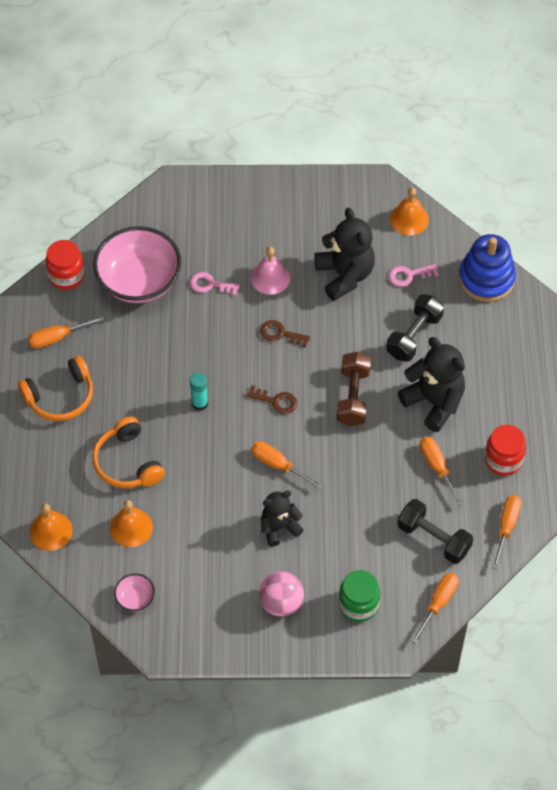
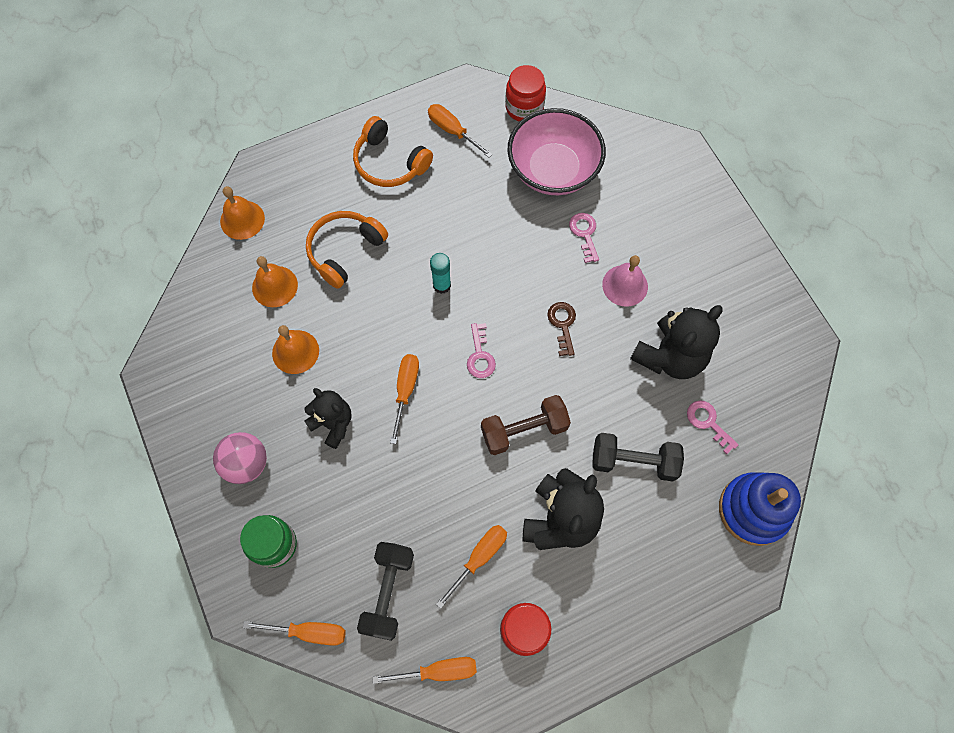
camera: 65 degrees right, 10 degrees up
pink bowl [114,574,155,611] -> none
brown key [246,385,297,414] -> pink key [467,323,496,378]
orange bell [390,187,429,235] -> orange bell moved to [272,325,319,374]

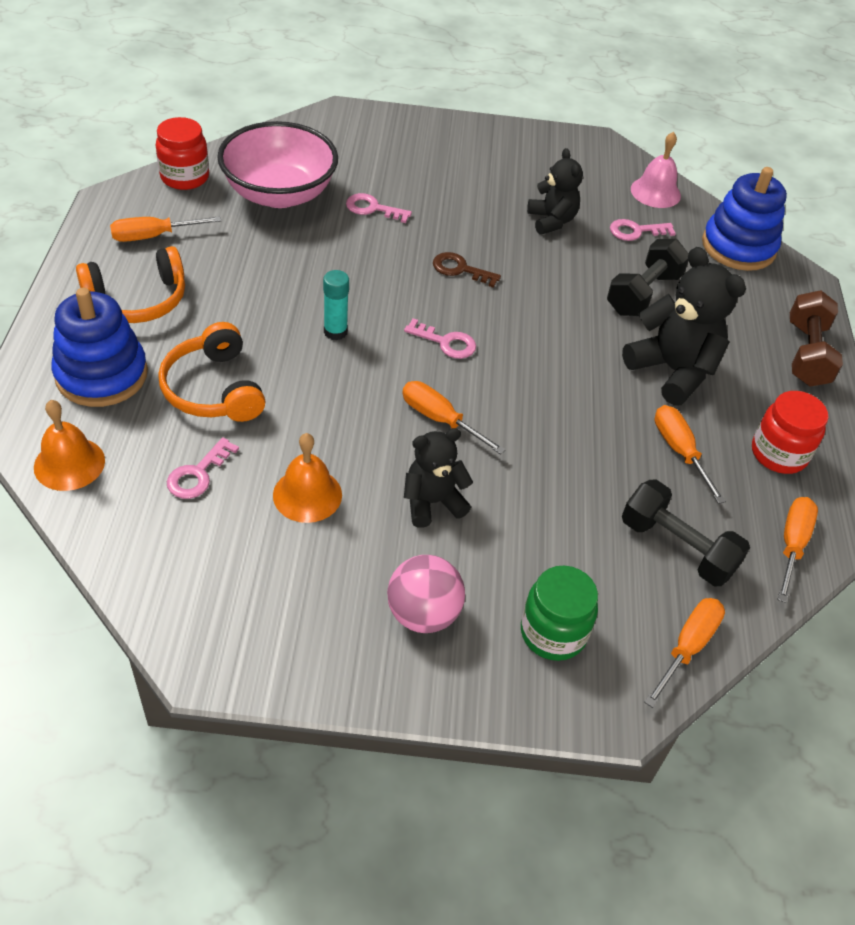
camera: 65 degrees left, 20 degrees down
orange bell [252,256,298,307] -> pink key [167,437,239,499]
brown dumbbell [481,395,571,455] -> brown dumbbell moved to [790,290,843,387]
pink bell [602,255,648,307] -> pink bell moved to [631,132,681,208]
black teddy bear [630,305,723,379] -> black teddy bear [527,148,583,234], size x0.63
none -> blue stacking toy [52,288,148,407]

